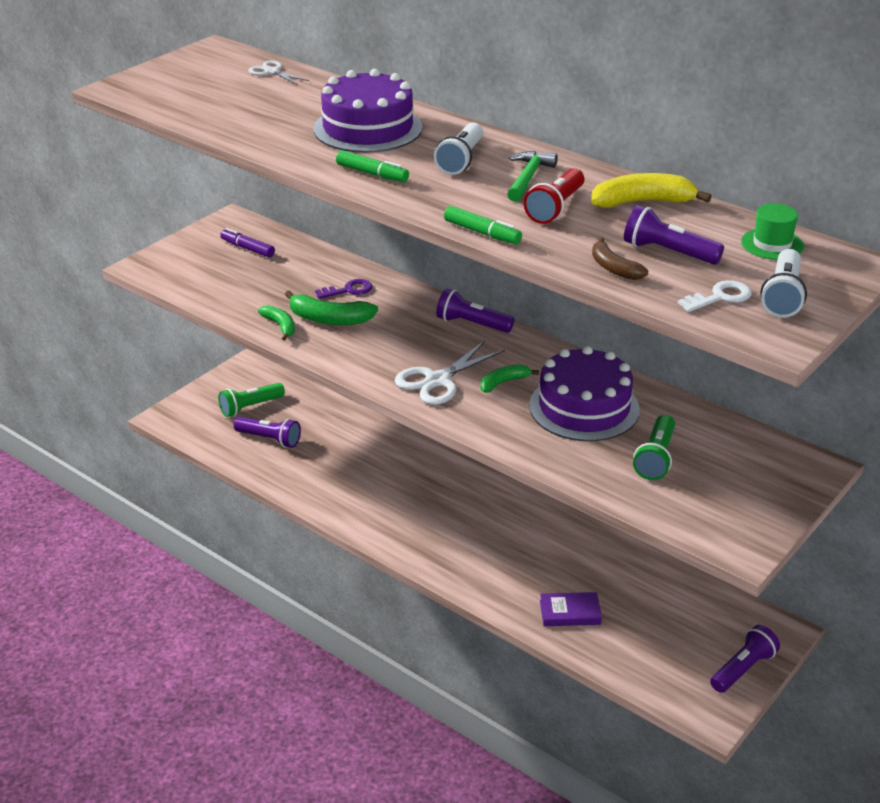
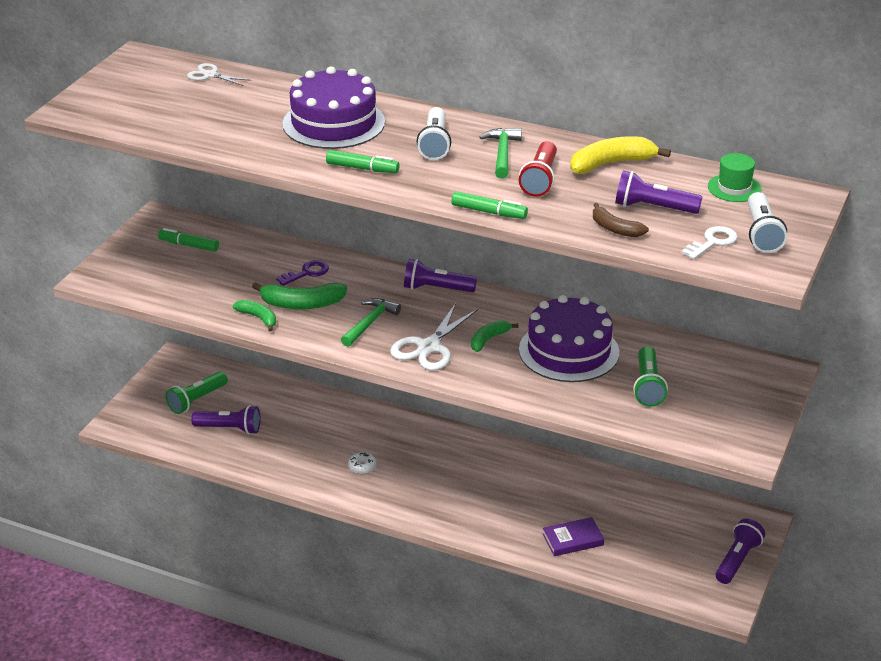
camera: 15 degrees left, 0 degrees up
purple marker [220,228,275,258] -> green marker [158,228,219,252]
none -> green hammer [341,298,401,347]
none -> white donut [348,452,377,475]

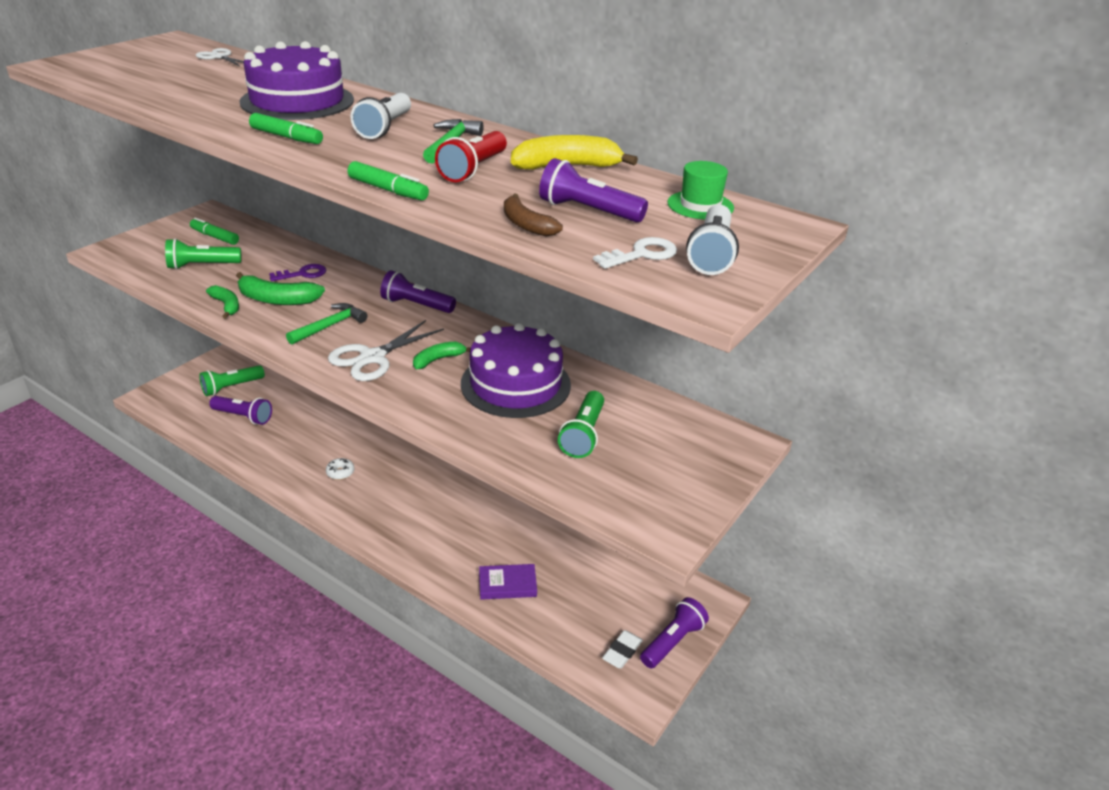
camera: 10 degrees right, 0 degrees up
none -> green flashlight [165,238,241,269]
none -> white eraser [602,630,643,669]

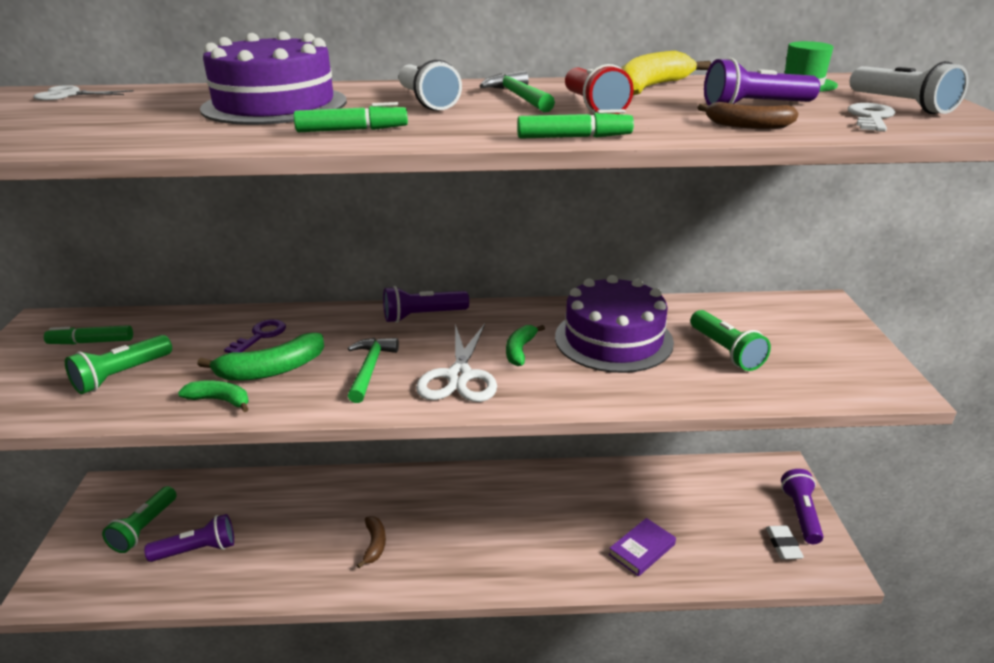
camera: 35 degrees left, 5 degrees down
white donut [326,458,354,480] -> brown banana [357,516,386,568]

